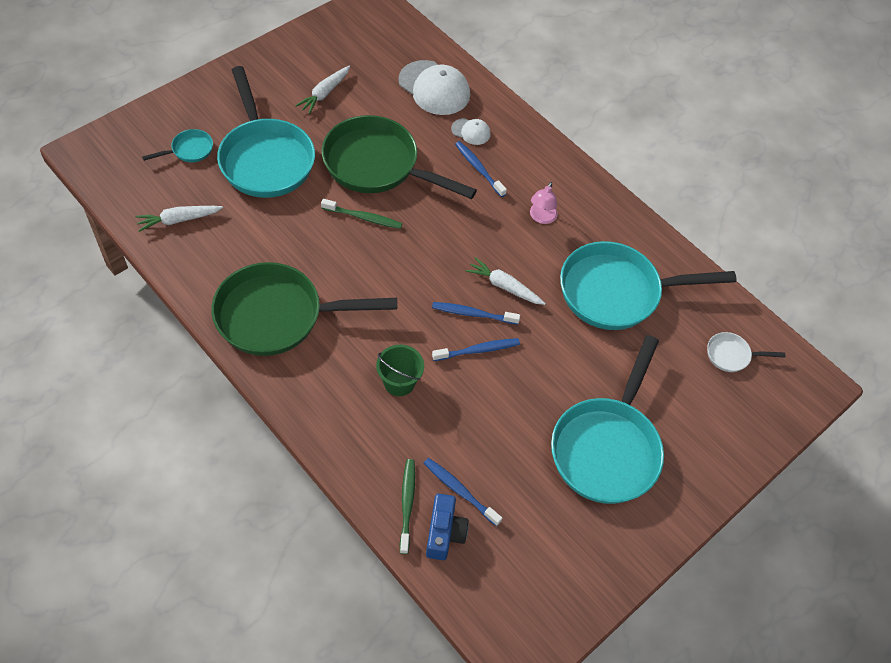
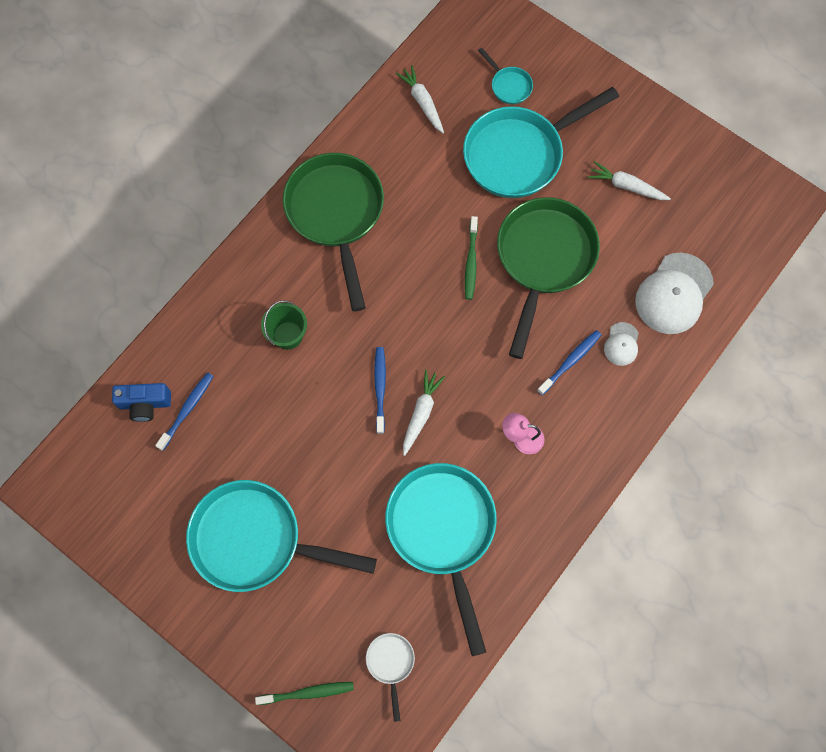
camera: 85 degrees right, 15 degrees up
green toothbrush [400,459,415,554] -> green toothbrush moved to [255,682,354,705]
blue toothbrush [432,338,520,361] -> none

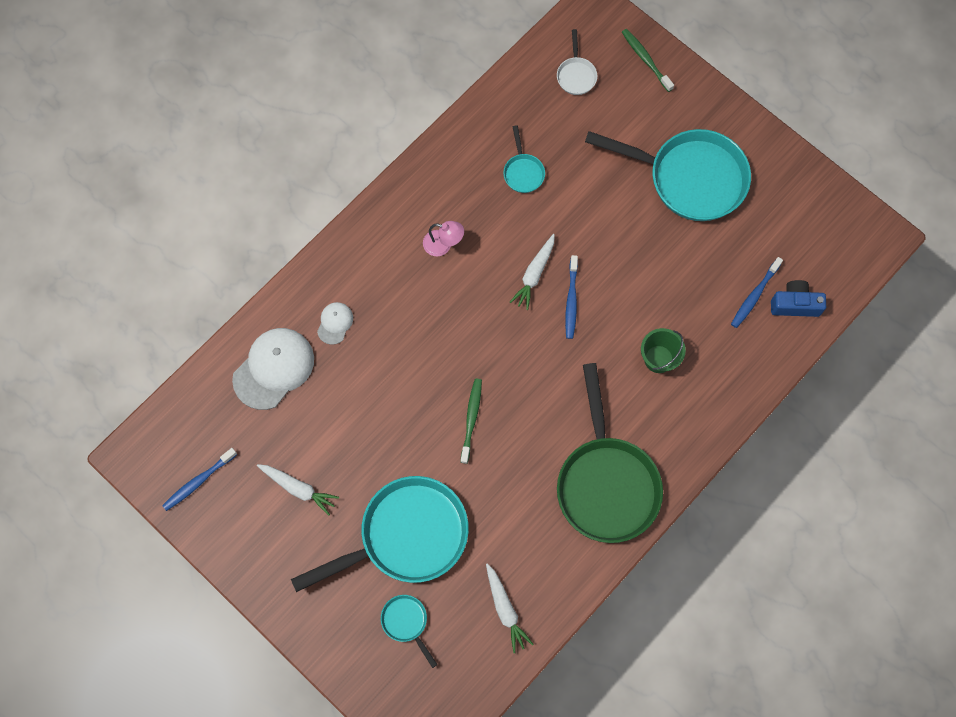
camera: 175 degrees left, 0 degrees up
green toothbrush [255,682,354,705] -> green toothbrush turned 60 degrees clockwise [622,29,674,92]
turquoise pan [385,463,497,656] -> turquoise pan [503,125,545,193], size x0.43
green pan [497,197,600,359] -> none
blue toothbrush [537,330,601,395] -> blue toothbrush moved to [162,448,237,511]

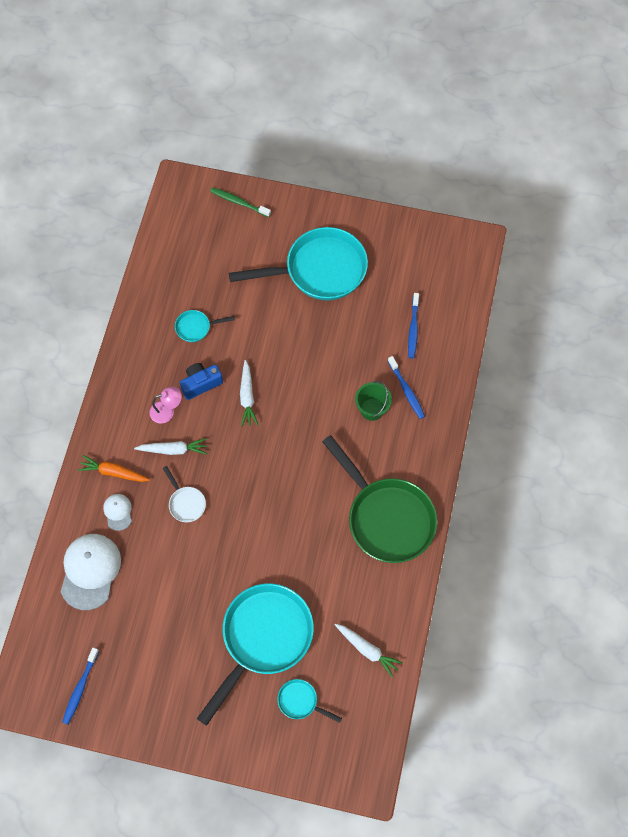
camera: 30 degrees left, 5 degrees down
white carrot [257,464,339,515] -> white carrot moved to [134,438,207,455]
green toothbrush [460,379,482,464] -> none
turquoise pan [503,125,545,193] -> turquoise pan turned 120 degrees clockwise [175,310,235,342]
white pan [557,29,597,95] -> white pan moved to [163,466,206,522]
blue toothbrush [565,255,578,339] -> blue toothbrush moved to [388,356,425,419]
blue camera [771,280,826,317] -> blue camera moved to [180,363,223,400]
none -> orange carrot [78,455,150,482]

